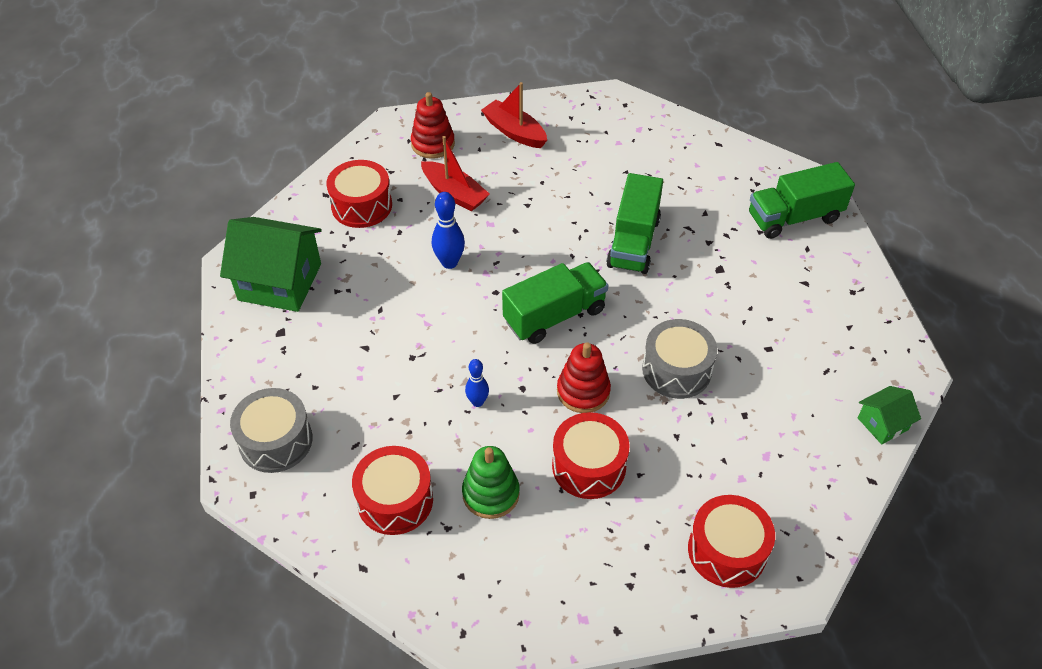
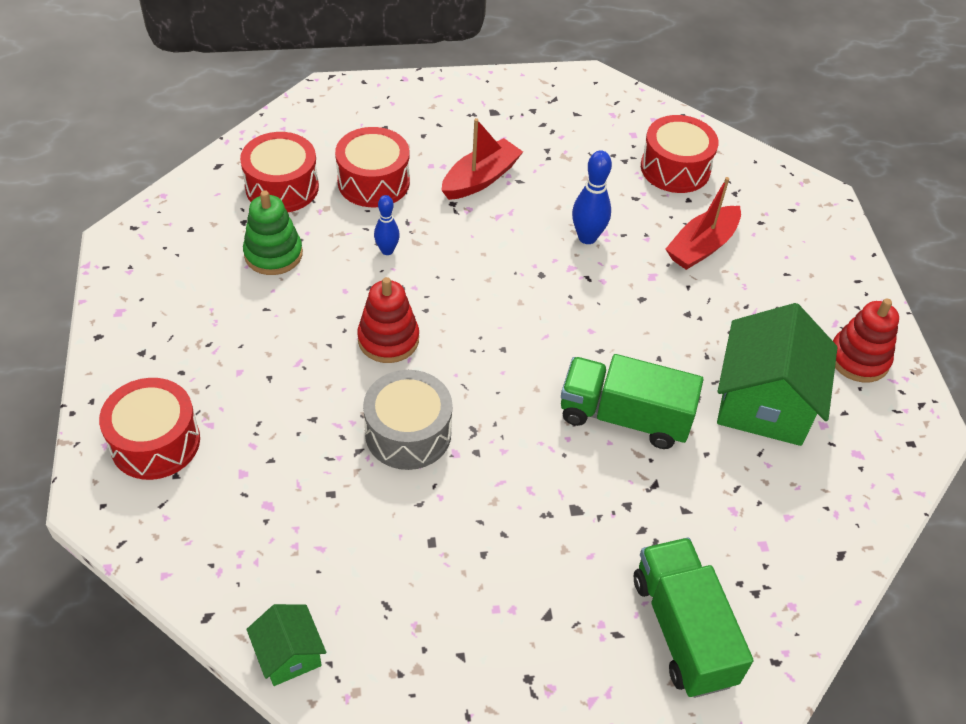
camera: 90 degrees right, 0 degrees up
green house [220,217,322,312] -> green house moved to [717,303,838,446]
grey drum [230,388,312,473] -> none
red stacking toy [411,92,455,159] -> red stacking toy moved to [833,299,899,382]
red boat [481,82,547,148] -> red boat moved to [441,118,523,200]
green truck [502,262,608,344] -> none
red drum [552,412,630,499] -> red drum moved to [335,127,410,207]

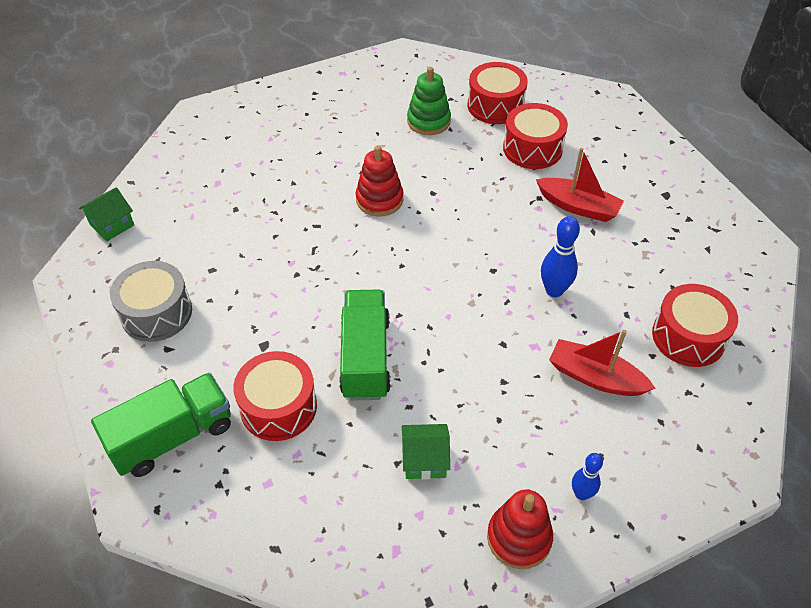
camera: 75 degrees right, 0 degrees up
red drum [99,378,200,480] -> red drum moved to [233,351,317,441]
grey drum [363,370,453,470] -> grey drum moved to [110,261,192,342]
blue bowling pin [374,195,400,255] -> blue bowling pin moved to [572,453,603,500]
green house [717,303,838,446] -> green house [402,424,450,479], size x0.50

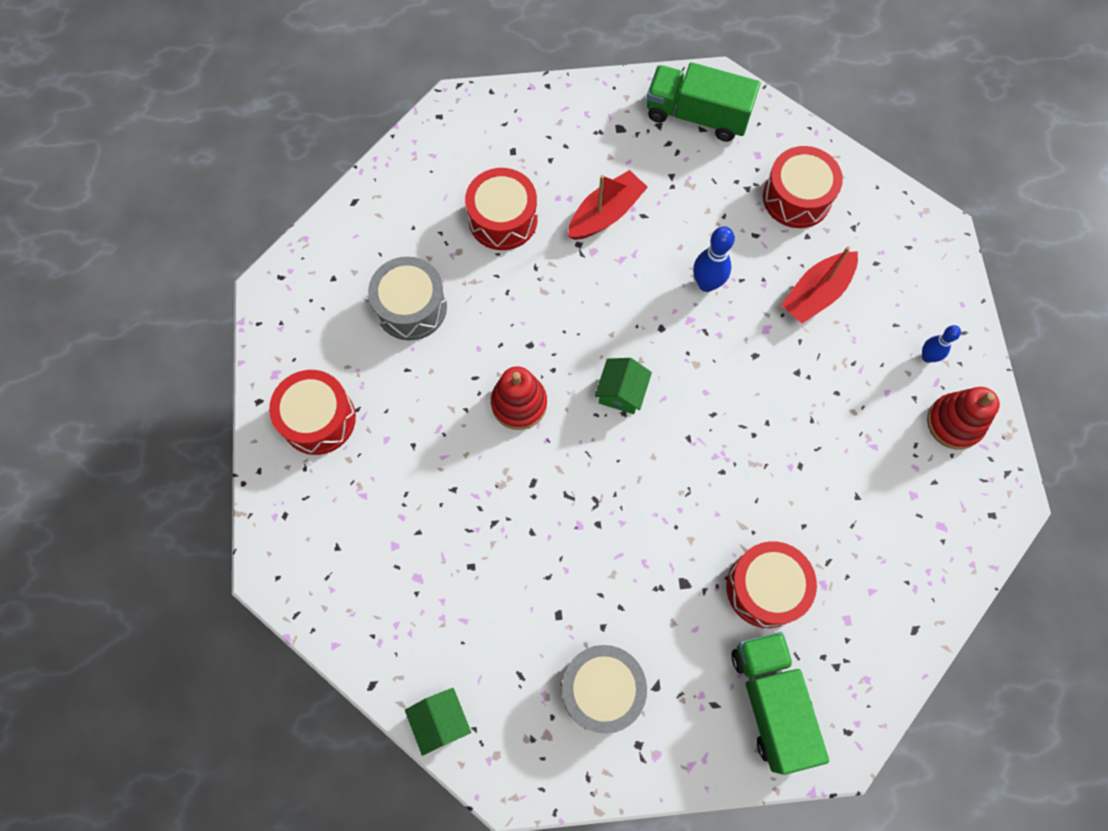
camera: 70 degrees left, 20 degrees up
green truck [339,290,391,401] -> green truck moved to [647,62,760,142]
green house [402,424,450,479] -> green house moved to [595,358,652,414]
green stacking toy [407,67,451,135] -> grey drum [368,257,447,340]
red drum [468,62,528,124] -> red drum moved to [269,370,356,455]

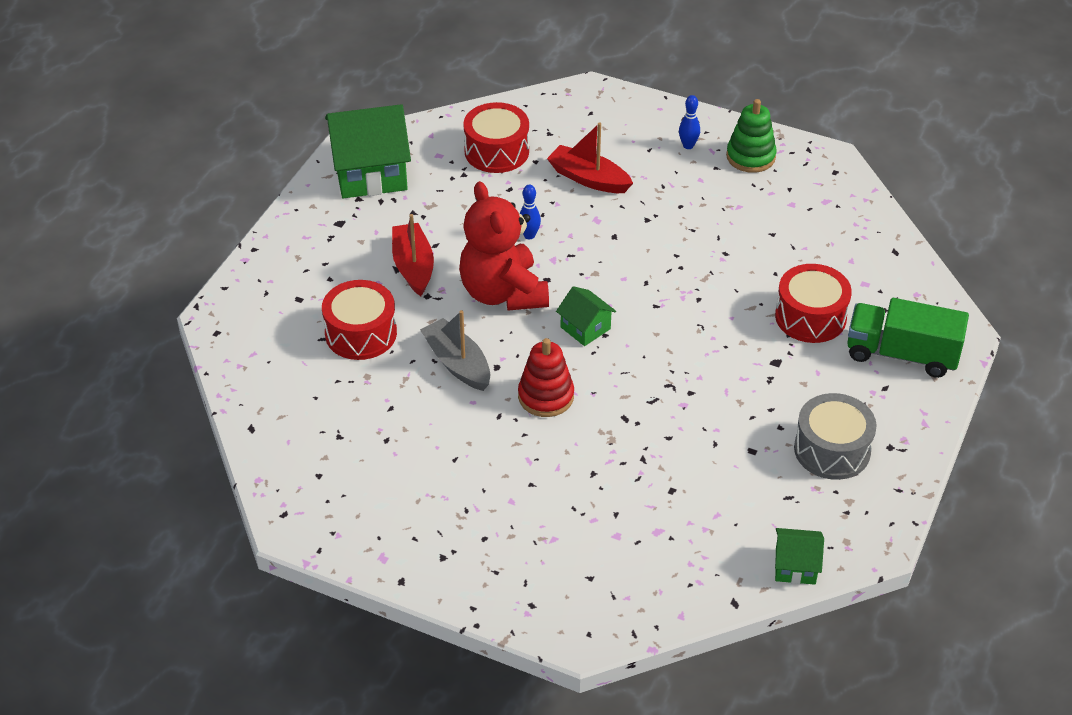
camera: 60 degrees left, 25 degrees down
red drum [269,370,356,455] -> none
grey drum [368,257,447,340] -> none
green truck [647,62,760,142] -> green house [325,104,411,198]
blue bowling pin [693,226,735,292] -> blue bowling pin [520,185,541,239], size x0.65
red boat [781,246,858,324] -> red boat turned 135 degrees clockwise [547,122,633,193]
red stacking toy [927,387,1000,449] -> green stacking toy [726,99,777,173]
none -> grey boat [420,310,490,391]
none -> red teddy bear [459,181,549,311]

